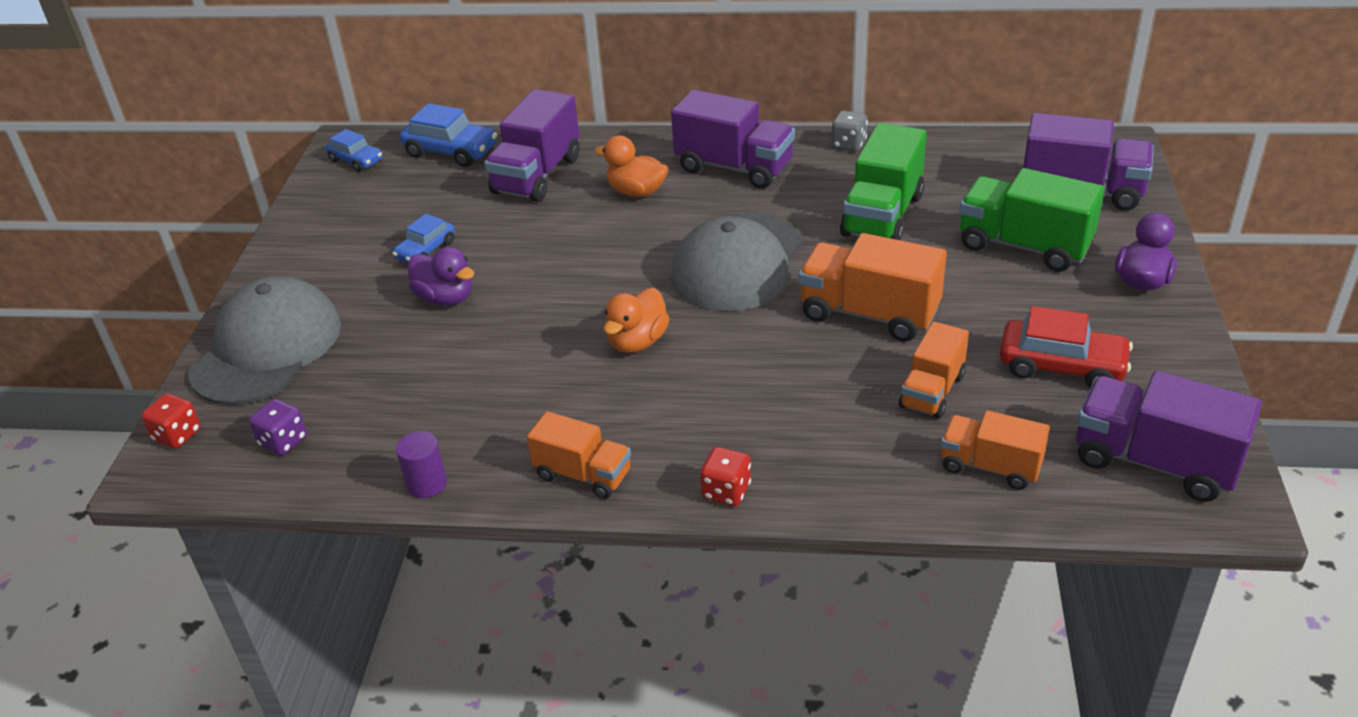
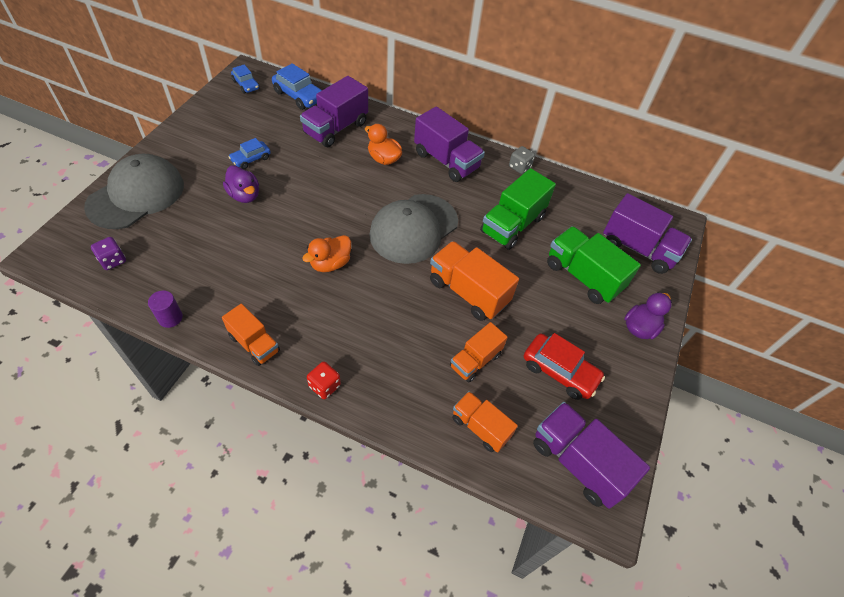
camera: 10 degrees right, 15 degrees up
red dice [141,394,201,449] -> none

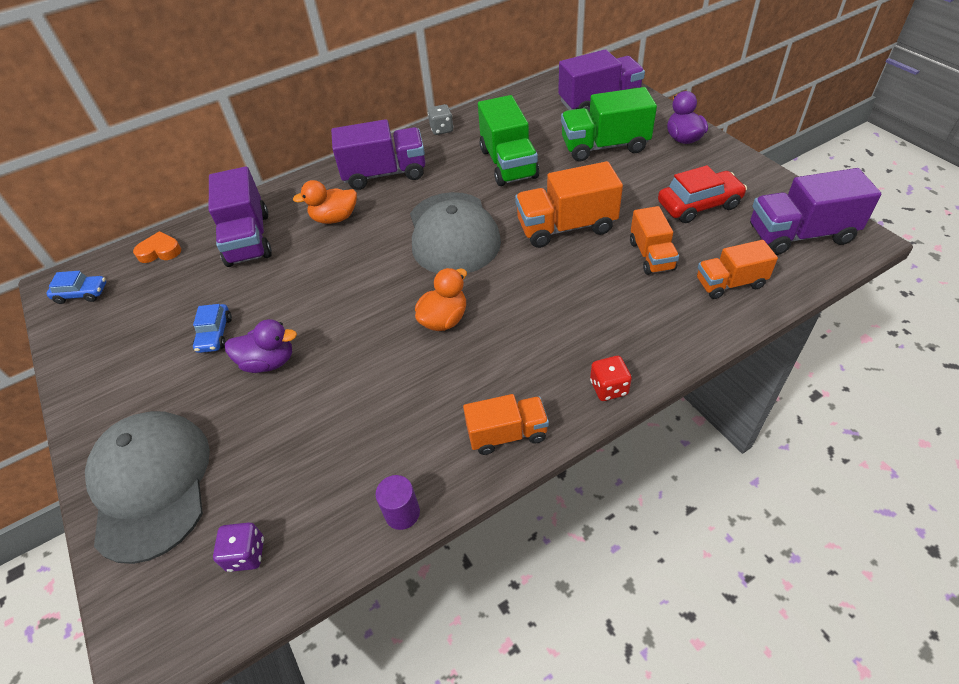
camera: 45 degrees left, 5 degrees down
blue car [272,63,322,110] -> orange heart [133,231,181,263]
orange duck [302,235,351,272] -> orange duck turned 135 degrees counterclockwise [415,268,467,331]

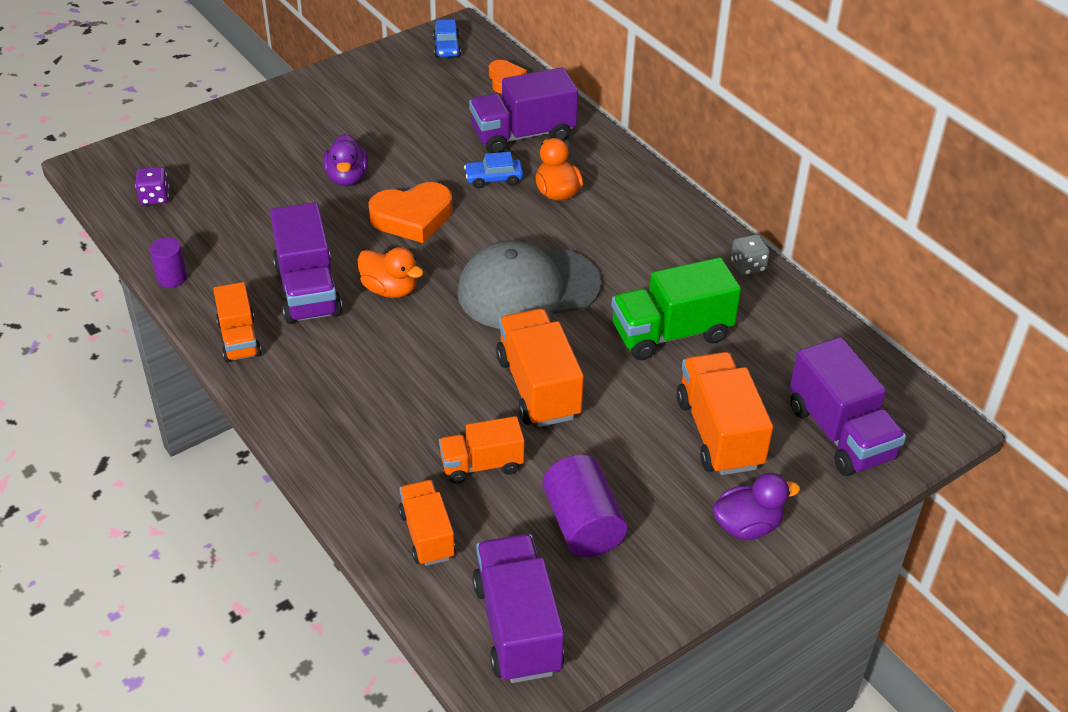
camera: 80 degrees right, 5 degrees down
grey cap [85,411,210,564] -> none
blue car [193,304,232,353] -> blue car moved to [464,152,523,188]
purple truck [331,119,425,190] -> purple truck moved to [270,202,342,324]
green truck [561,87,657,161] -> orange truck [677,352,773,475]
red dice [590,356,632,401] -> none
red car [658,165,747,223] -> purple cylinder [542,454,627,557]
none -> orange heart [368,182,453,243]

